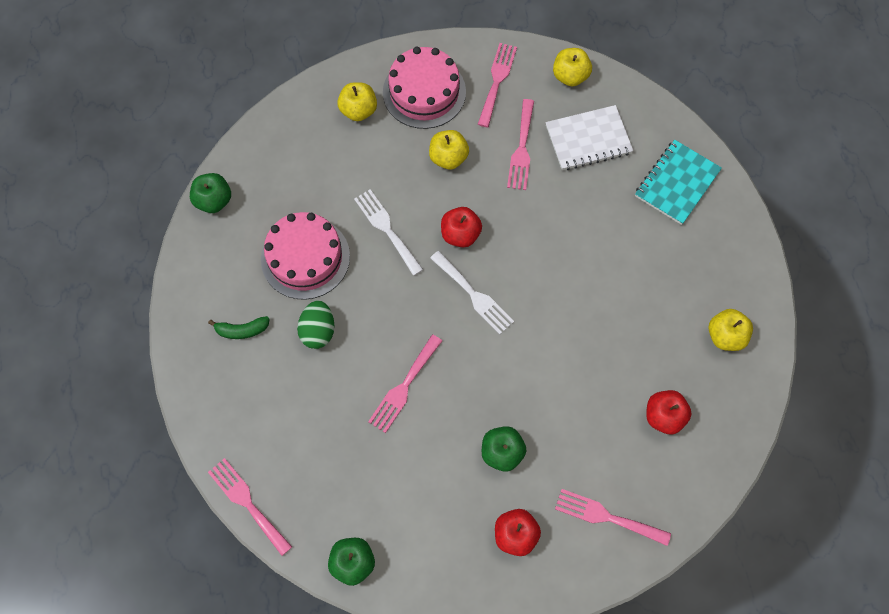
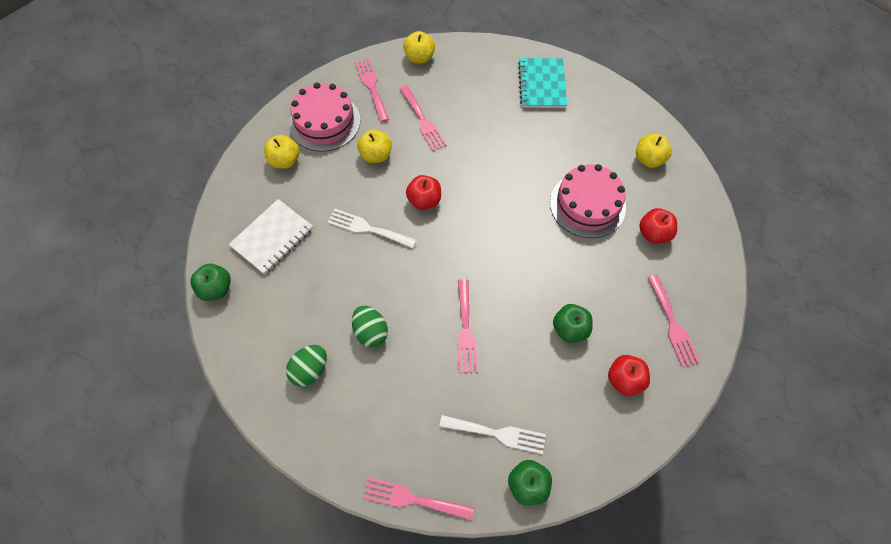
camera: 35 degrees left, 5 degrees down
green banana [208,316,269,339] -> green egg [286,345,327,387]
pink cake [261,212,350,300] -> pink cake moved to [550,164,626,238]
white fork [430,251,514,335] -> white fork moved to [439,415,546,454]
white notebook [546,105,634,170] -> white notebook moved to [229,199,313,275]
pink fork [555,489,671,546] -> pink fork turned 90 degrees counterclockwise [648,275,700,367]

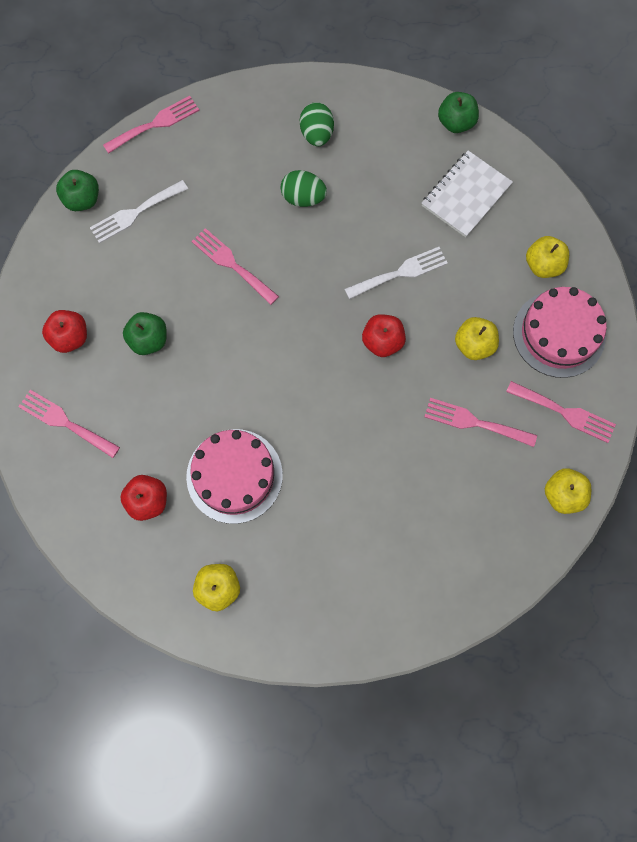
camera: 135 degrees right, 10 degrees up
white notebook [229,199,313,275] -> white notebook turned 45 degrees clockwise [422,150,513,238]
turquoise notebook [518,58,567,108] -> none

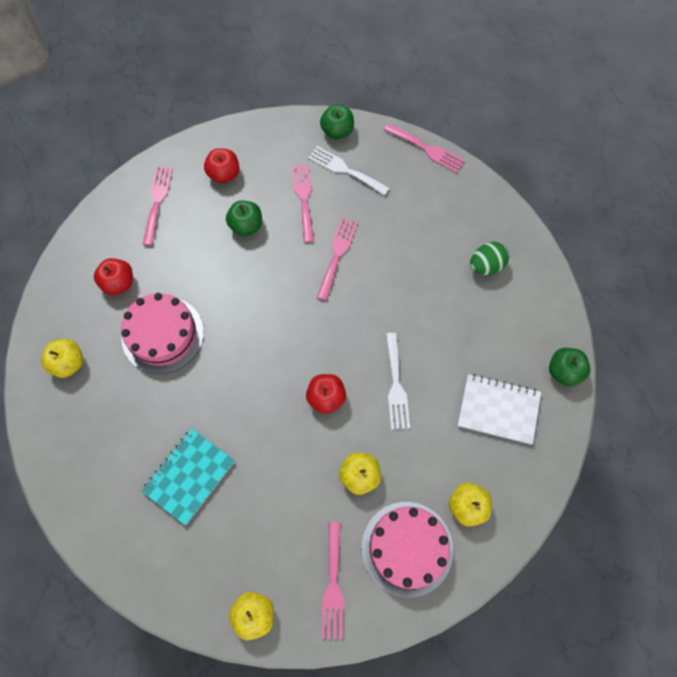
camera: 65 degrees right, 5 degrees down
green egg [281,170,327,207] -> none
white fork [344,247,448,299] -> white fork turned 45 degrees clockwise [386,333,410,430]
pink fork [424,398,537,447] -> pink fork moved to [292,164,314,243]
none -> turquoise notebook [142,428,235,525]

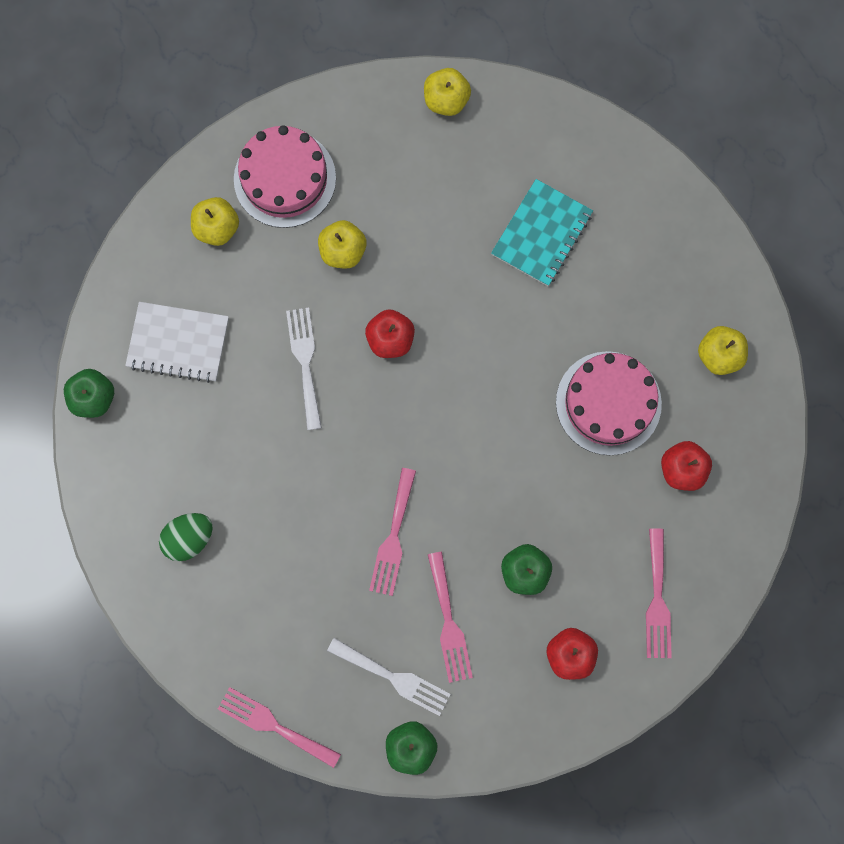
camera: 175 degrees right, 10 degrees up
pink fork [322,522,344,639] -> none

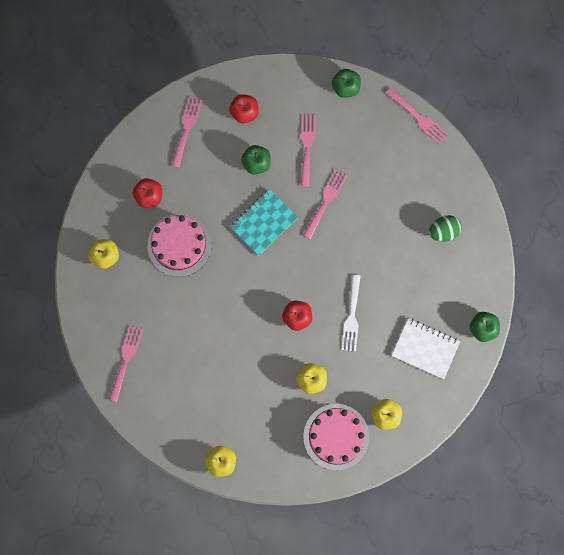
camera: 165 degrees left, 0 degrees up
white fork [327,638,451,716] -> none
turquoise notebook [491,179,593,286] -> turquoise notebook moved to [230,189,298,256]
none -> pink fork [109,325,143,402]

